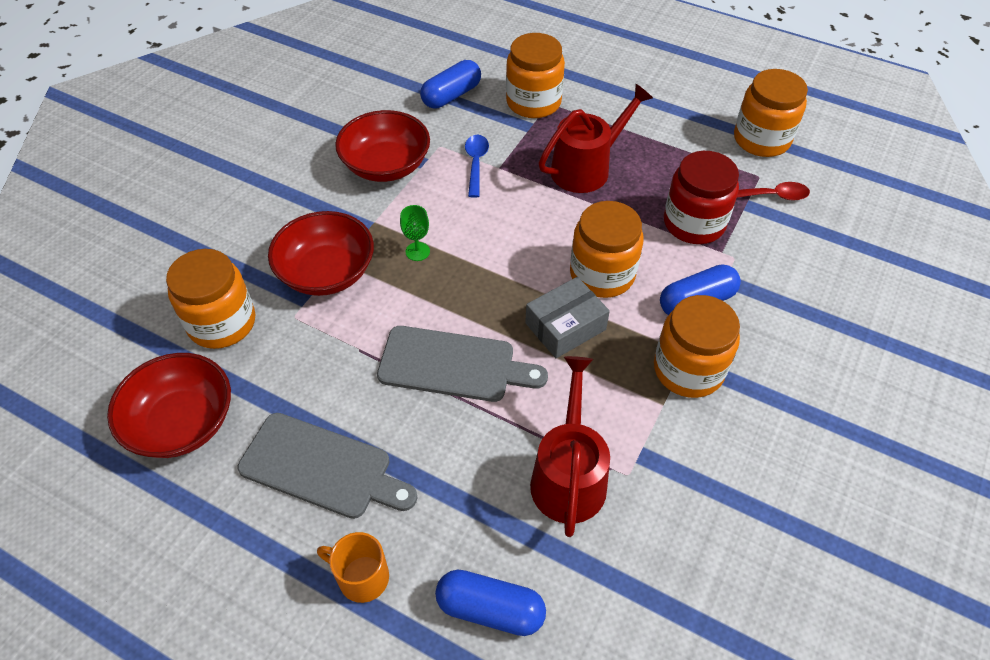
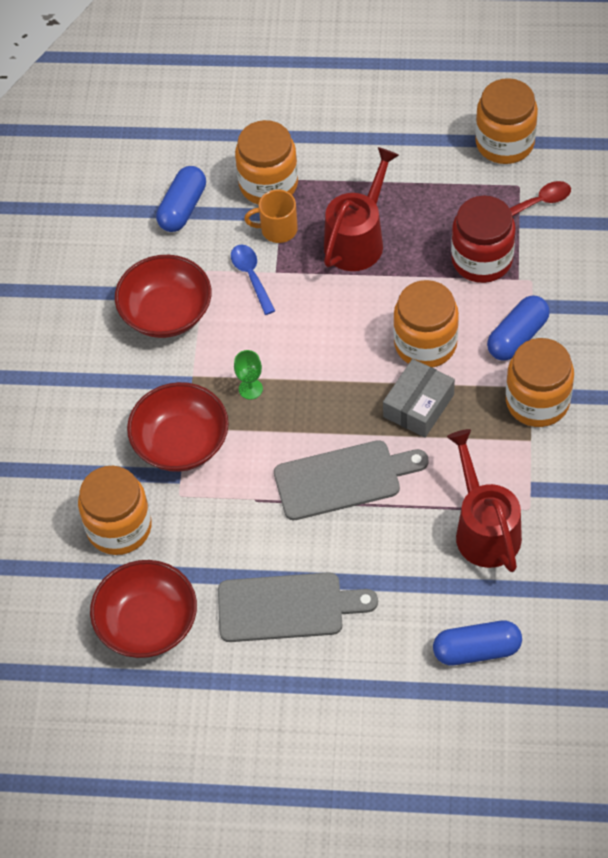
camera: 20 degrees left, 5 degrees up
orange mug [317,532,389,603] -> orange mug moved to [244,190,298,243]

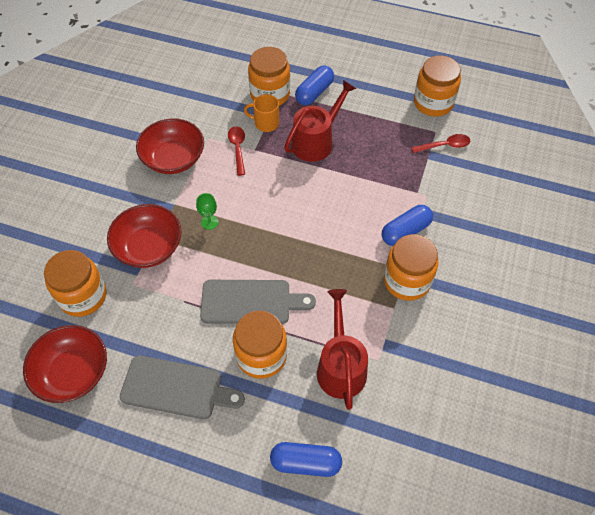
camera: 10 degrees right, 0 degrees up
blue capsule [156,166,206,232] -> blue capsule moved to [295,66,334,105]
blue spoon [231,245,275,315] -> red spoon [228,126,245,176]
grey box [383,359,455,438] -> none
orange jar [393,280,459,368] -> orange jar moved to [233,311,287,379]
red jar [451,196,516,283] -> none

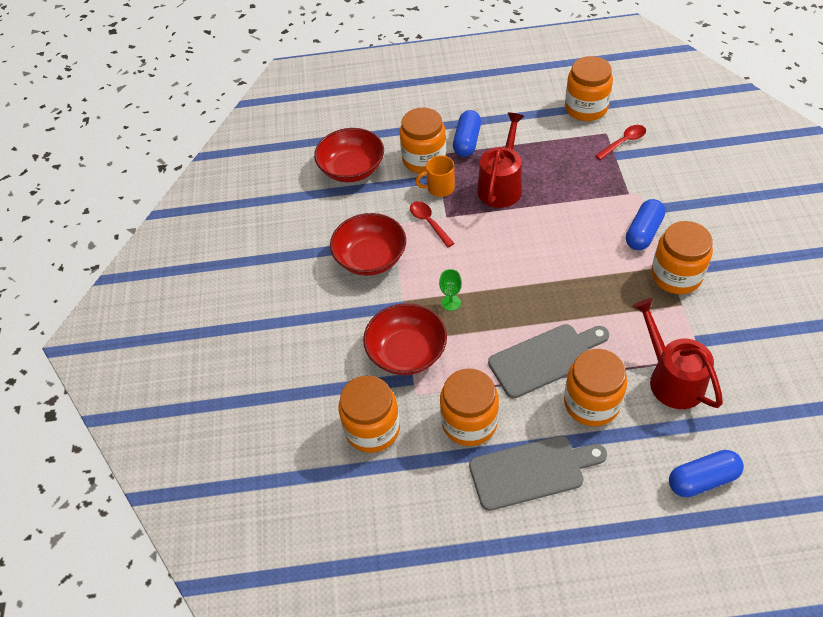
camera: 20 degrees left, 5 degrees down
red bowl [23,325,107,403] -> red bowl moved to [314,128,384,182]
none -> orange jar [440,368,499,446]

